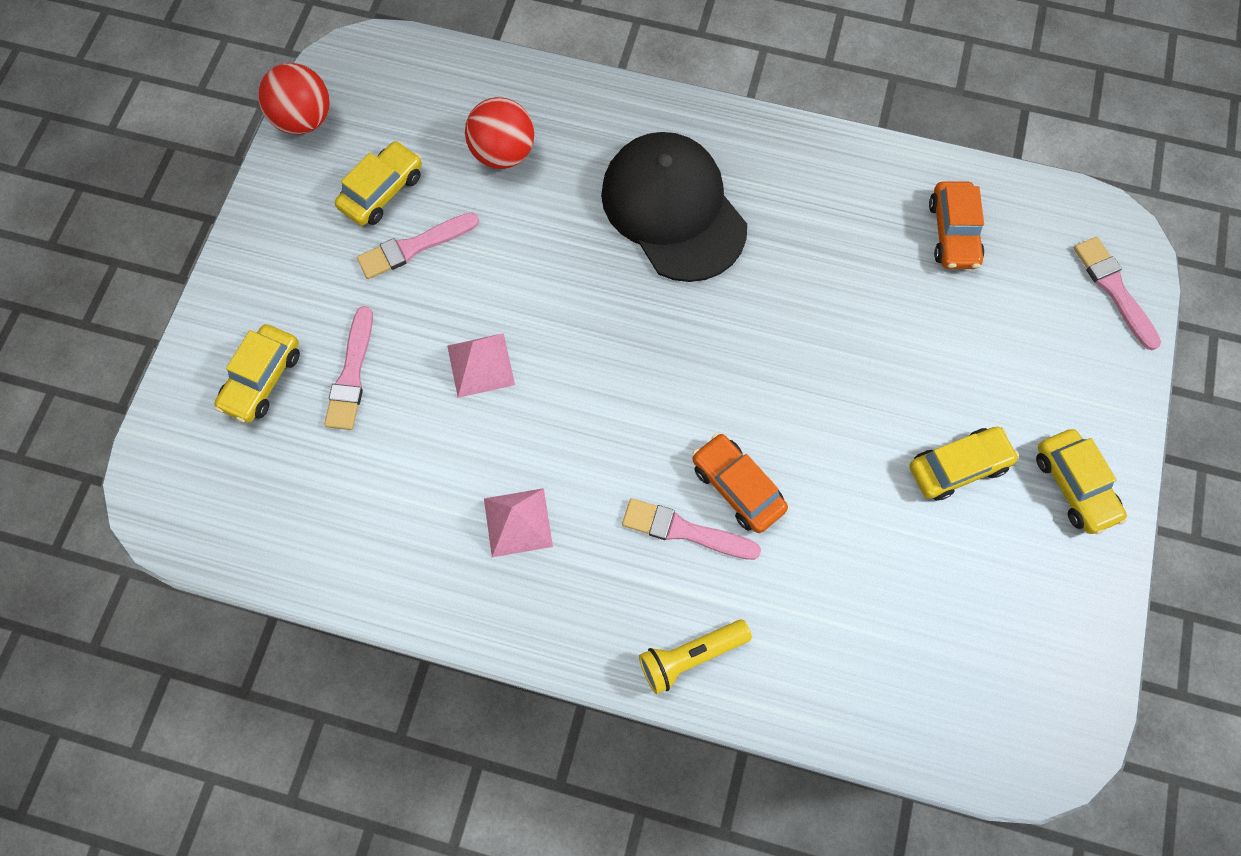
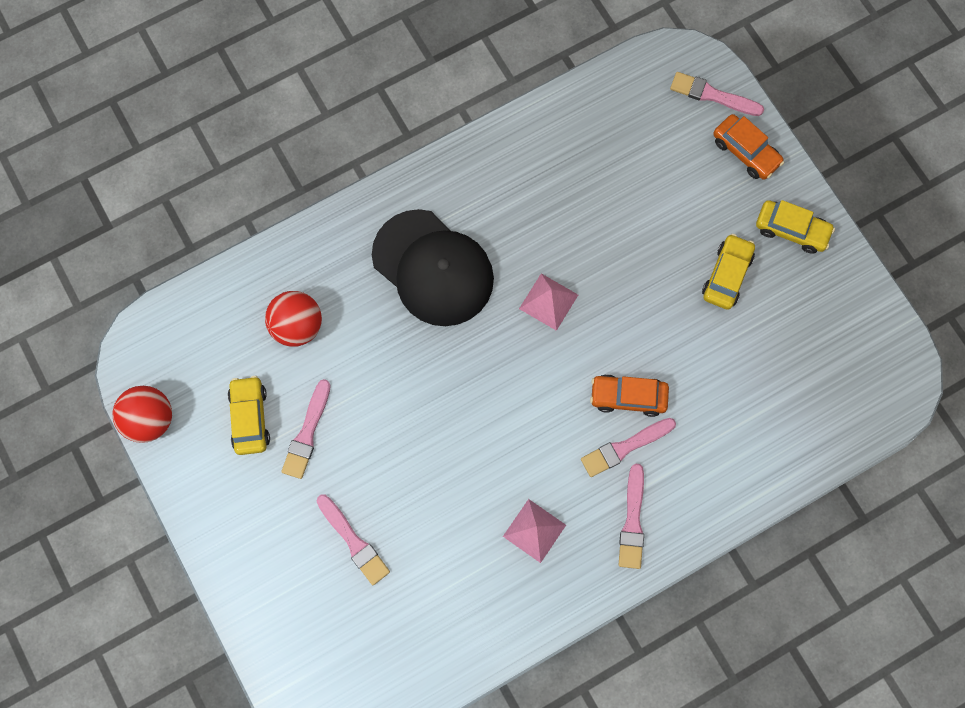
camera: 45 degrees left, 5 degrees up
yellow car [214,324,300,423] -> none
pink pyramid [447,333,515,398] -> pink pyramid moved to [519,273,578,331]
black cap [601,132,747,282] -> black cap turned 150 degrees counterclockwise [372,209,494,326]
yellow flashlight [639,620,752,694] -> none
orange car [929,181,984,269] -> orange car moved to [713,114,784,179]
none -> pink brush [619,463,644,569]

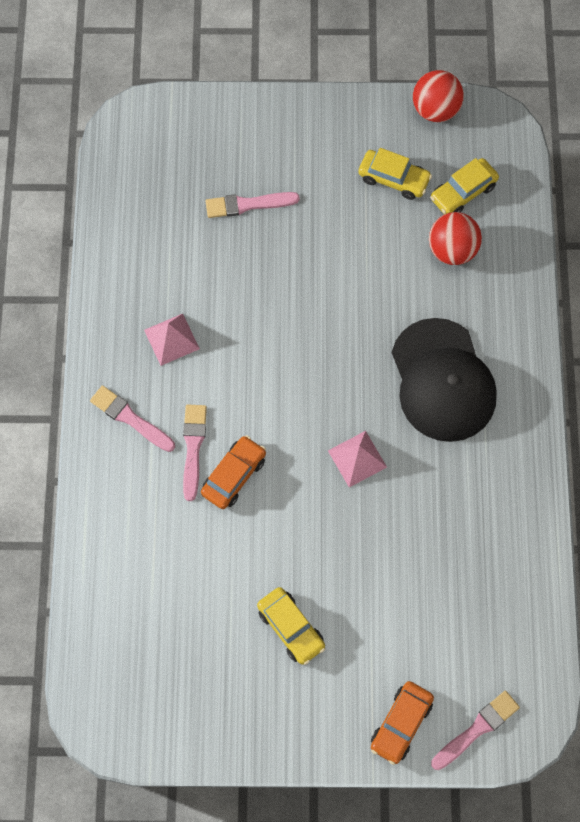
camera: 120 degrees right, 5 degrees down
pink brush [281,379,331,479] -> none
black cap [372,209,494,326] -> black cap turned 90 degrees counterclockwise [392,318,497,442]
orange car [713,114,784,179] -> orange car turned 45 degrees counterclockwise [371,681,434,765]
yellow car [756,200,835,254] -> yellow car moved to [430,158,499,215]

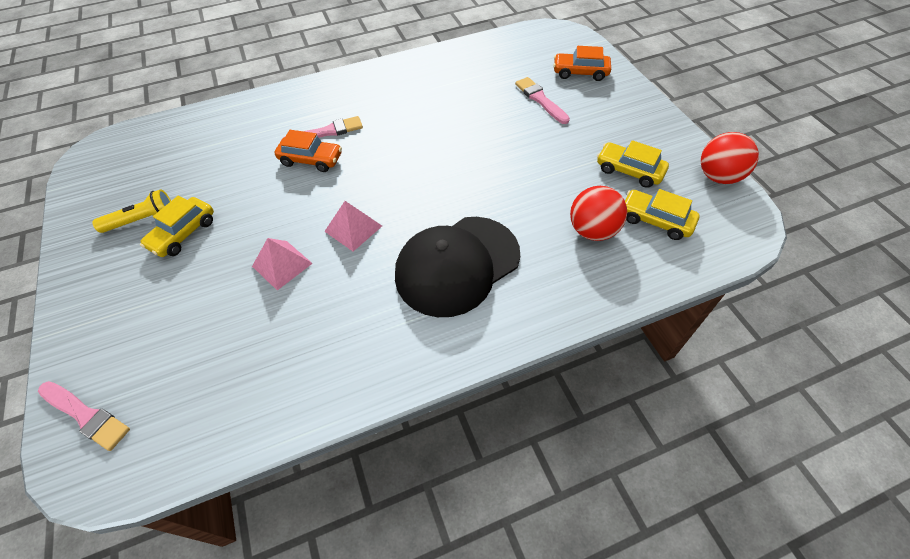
camera: 70 degrees right, 15 degrees down
pink brush [90,385,175,452] -> none
pink pyramid [144,314,200,366] -> pink pyramid moved to [252,238,313,290]
yellow car [358,148,432,200] -> yellow car turned 120 degrees clockwise [597,140,669,188]
orange car [371,681,434,765] -> orange car moved to [553,46,611,81]
none -> yellow flashlight [92,189,171,233]

